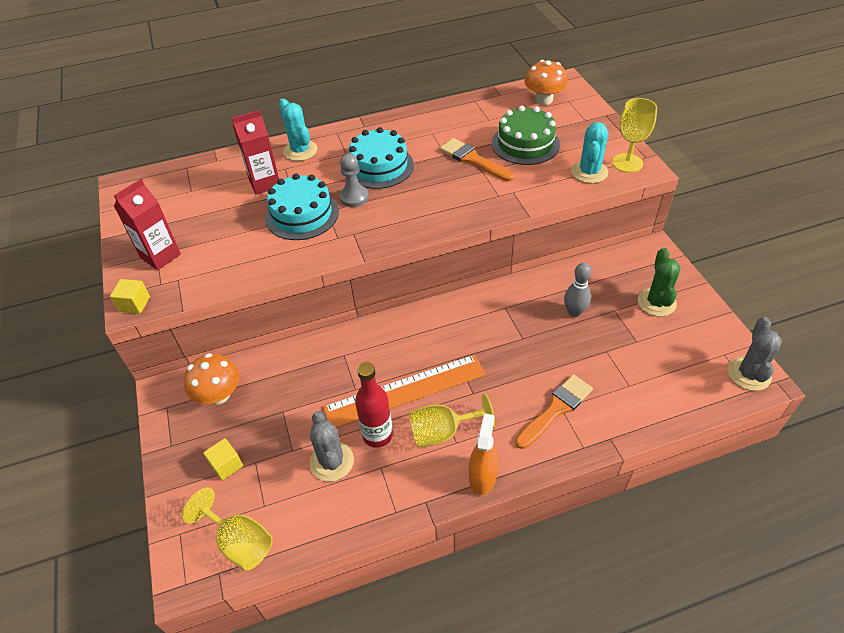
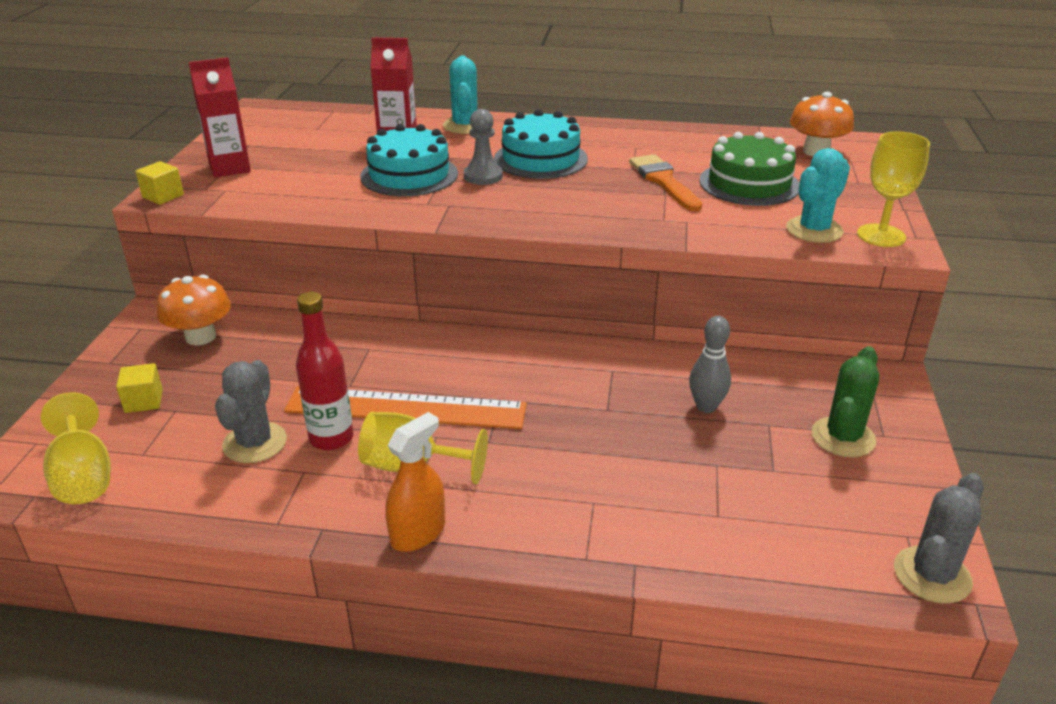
camera: 25 degrees right, 15 degrees down
orange brush [515,374,593,449] -> none

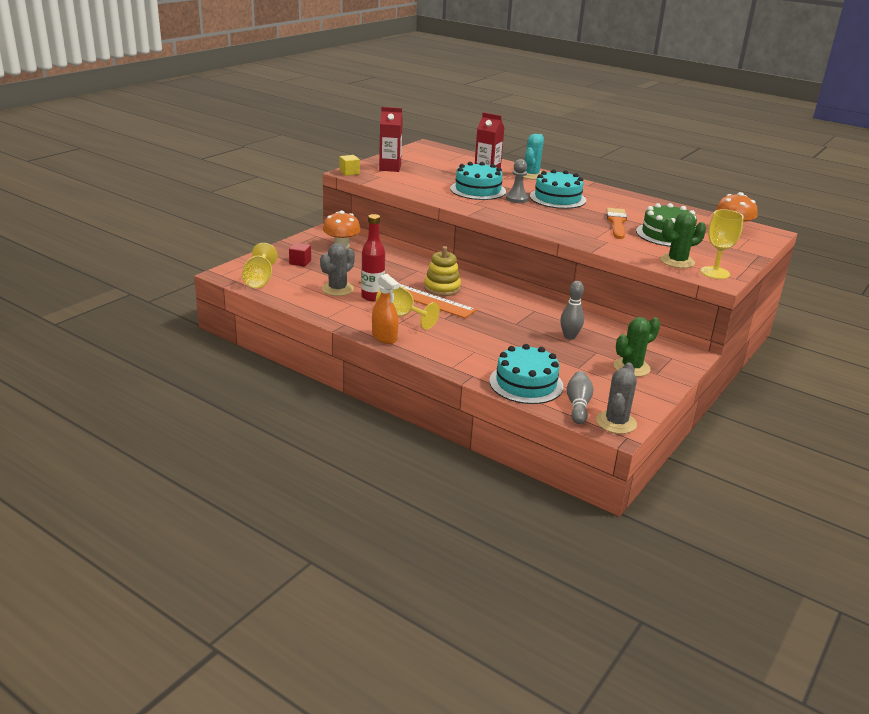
camera: 25 degrees right, 5 degrees down
yellow cube [116,363,163,413] -> red cube [289,243,311,267]
orange spray bottle [385,412,445,552] -> orange spray bottle turned 75 degrees clockwise [372,274,399,344]
turquoise cactus [786,148,850,243] -> green cactus [661,212,706,268]
grey cactus [894,473,984,604] -> grey cactus turned 45 degrees counterclockwise [596,363,637,434]
none -> yellow stacking toy [424,246,461,296]
none -> turquoise cake [489,344,564,404]
none -> grey bowling pin [567,371,594,424]

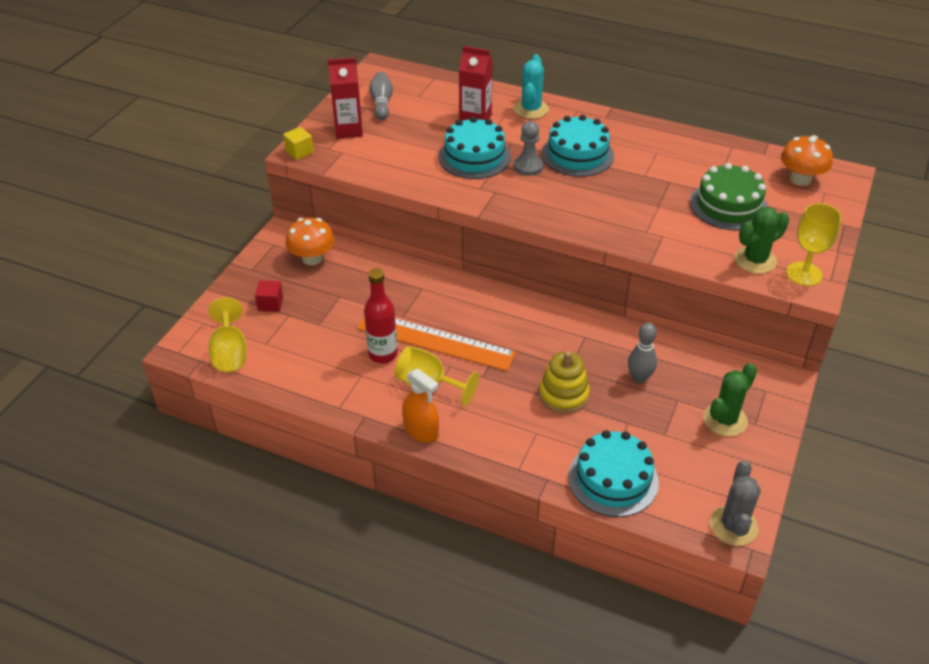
camera: 10 degrees left, 15 degrees up
grey cactus [320,243,355,296] -> none
yellow stacking toy [424,246,461,296] -> yellow stacking toy moved to [539,351,590,414]
grey bowling pin [567,371,594,424] -> grey bowling pin moved to [369,72,393,120]
orange brush [607,208,627,239] -> none

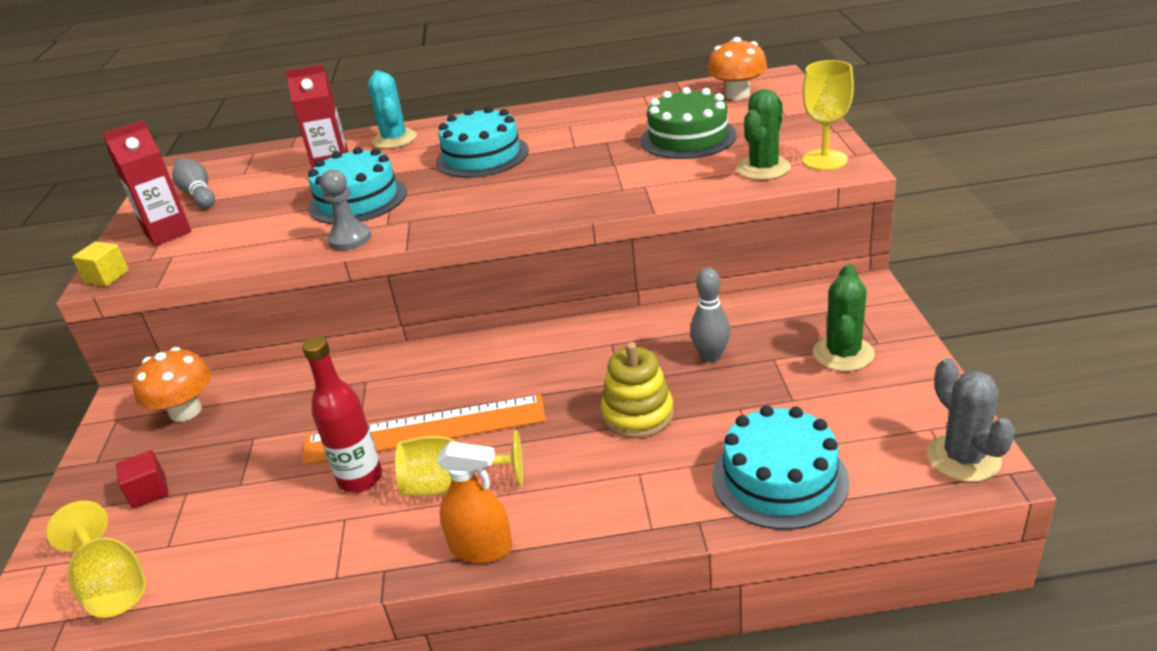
camera: 25 degrees left, 10 degrees down
grey pawn [514,121,544,176] -> grey pawn moved to [320,169,371,251]

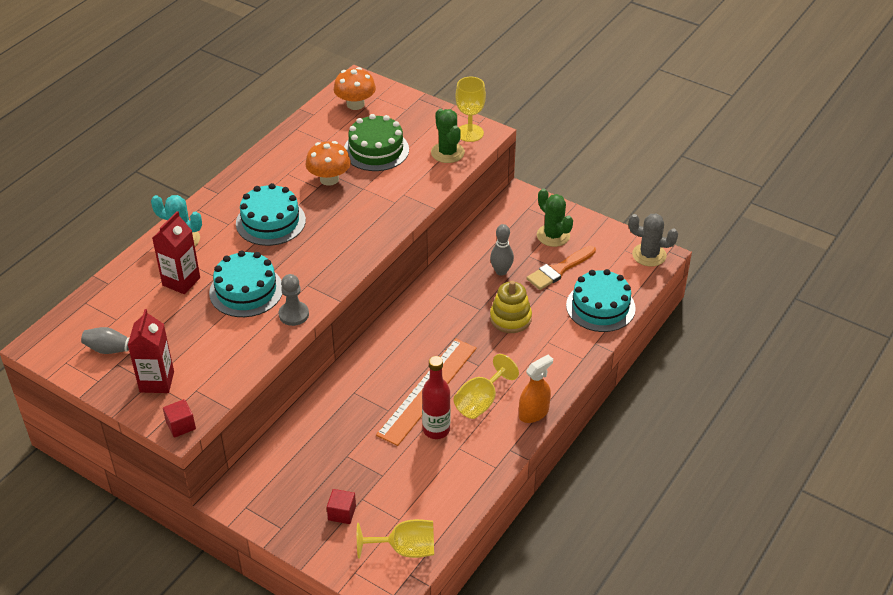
camera: 55 degrees left, 10 degrees up
yellow cube [72,241,129,286] -> red cube [163,399,196,438]
orange mushroom [132,347,212,422] -> orange mushroom moved to [306,141,351,186]
none -> orange brush [527,246,596,290]

